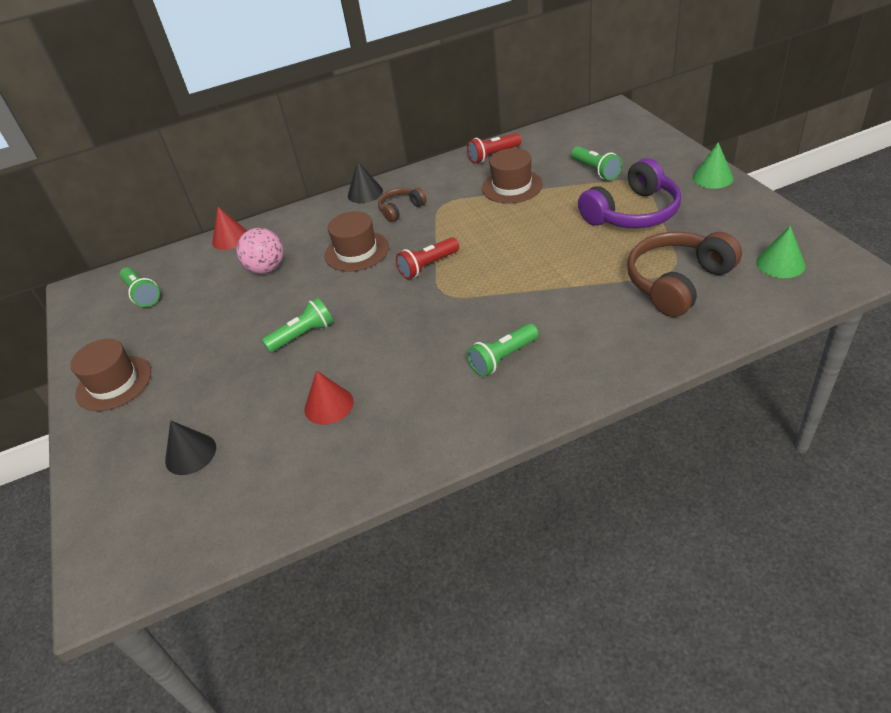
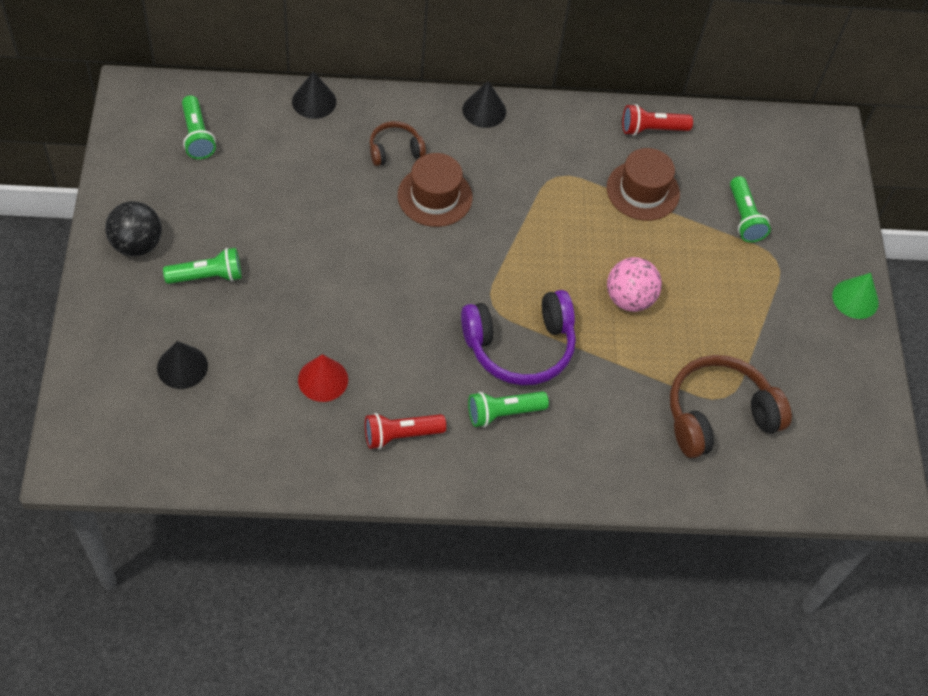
camera: 10 degrees right, 15 degrees up
brown hat [70,339,151,411] -> black ball [105,201,162,256]
red cone [212,207,247,250] -> black cone [292,71,336,119]
pink ball [236,228,284,274] -> pink ball moved to [607,257,662,312]
green flashlight [262,298,333,353] -> green flashlight moved to [163,248,241,284]
brown headphones [378,188,426,222] -> brown headphones moved to [370,121,426,166]
red flashlight [396,237,459,279] -> red flashlight moved to [365,413,446,449]
purple headphones [578,158,681,228] -> purple headphones moved to [461,290,576,385]
green cone [756,226,806,278] -> none

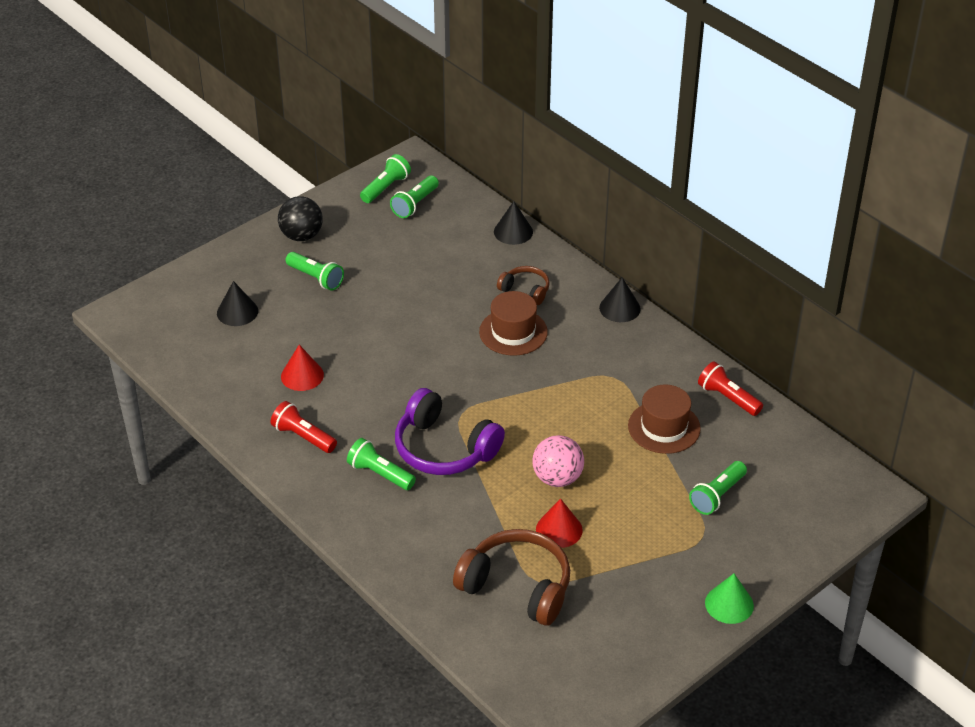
camera: 55 degrees right, 15 degrees down
none -> green flashlight [360,154,411,203]
none -> red cone [536,498,583,548]

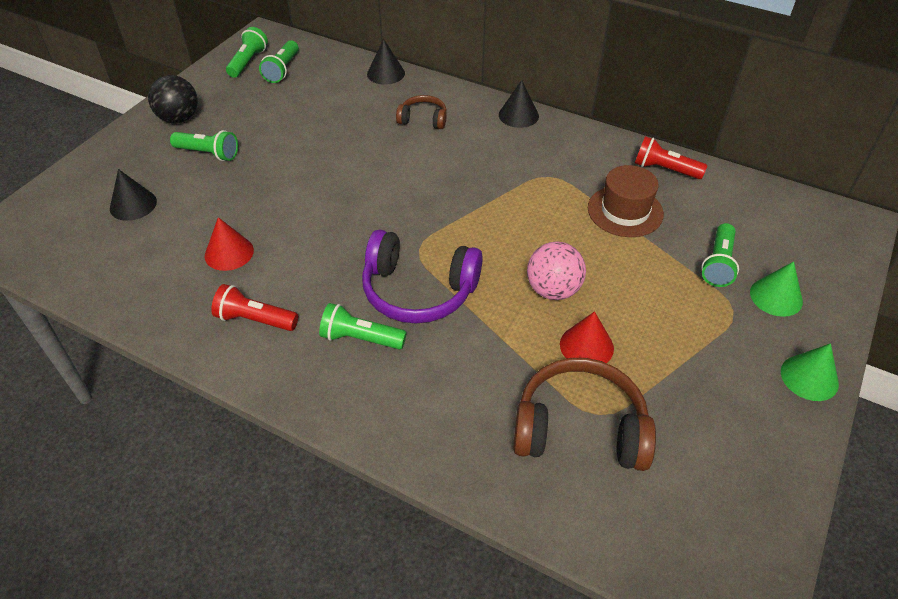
camera: 20 degrees left, 5 degrees up
brown hat [479,291,548,356] -> none
none -> green cone [750,261,803,317]

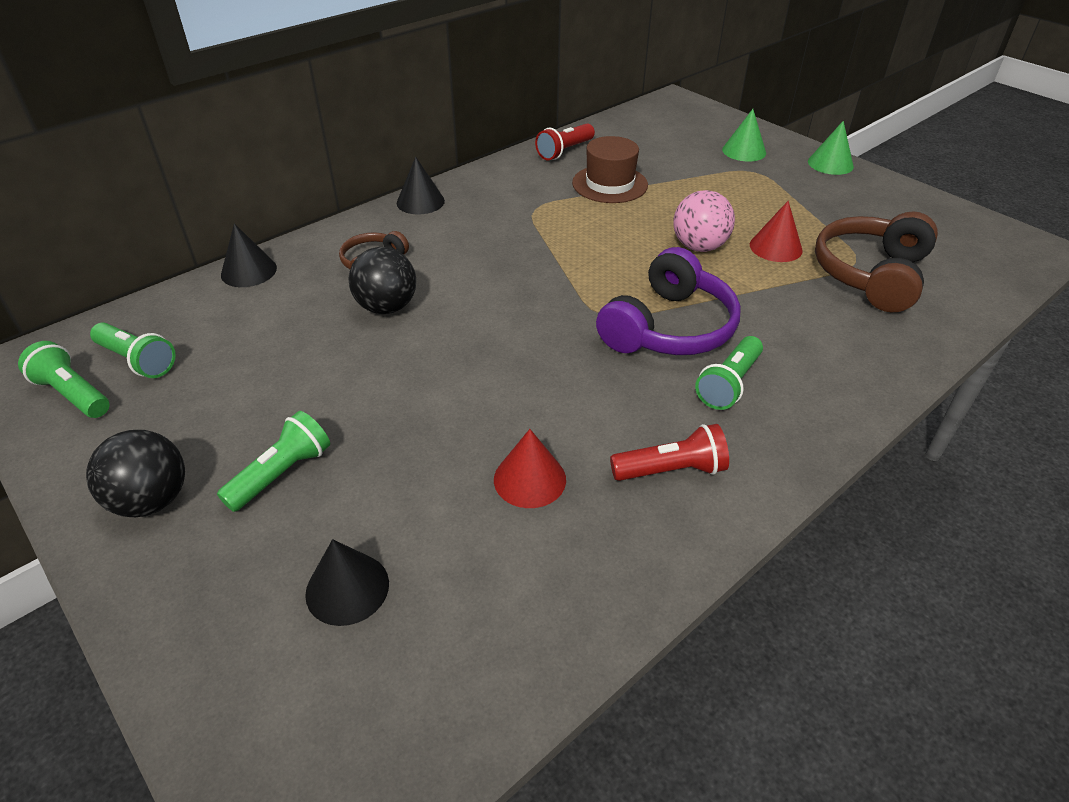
camera: 70 degrees left, 5 degrees down
red flashlight [211,284,298,331] -> red flashlight turned 135 degrees counterclockwise [610,424,729,481]
green flashlight [701,223,739,287] -> none
none -> black ball [349,247,416,314]

